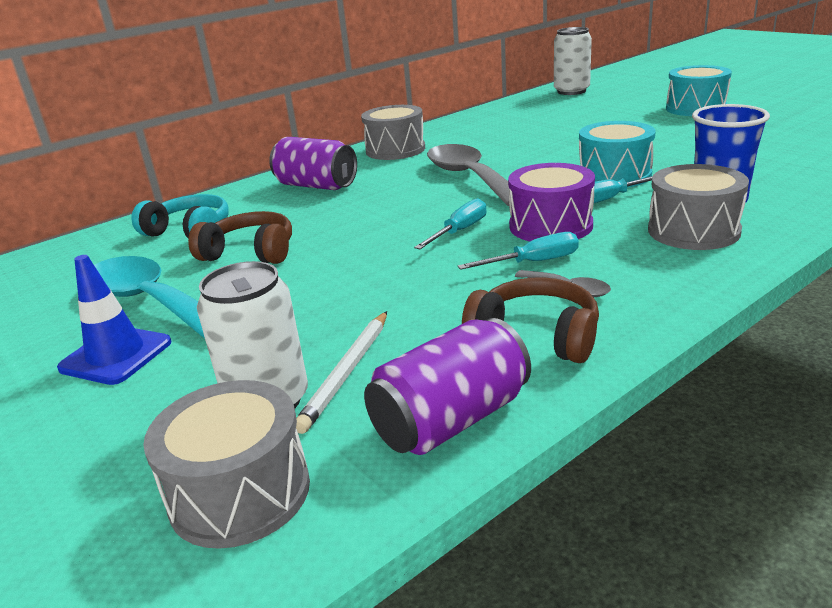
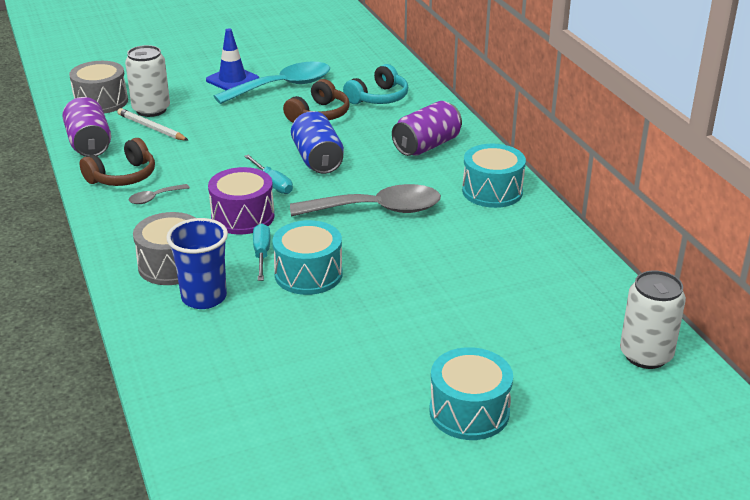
camera: 105 degrees right, 5 degrees up
grey drum [361,105,425,160] -> turquoise drum [462,144,526,208]
turquoise screwdriver [458,232,579,270] -> none
none -> blue can [291,111,344,174]

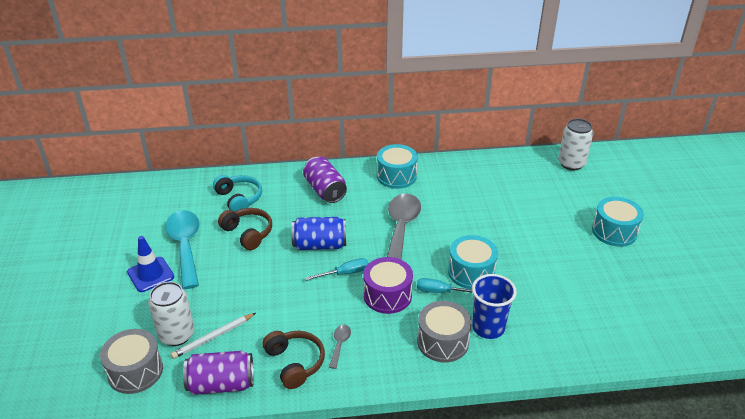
camera: 75 degrees left, 5 degrees up
grey spoon [128,184,190,204] -> grey spoon turned 150 degrees counterclockwise [329,325,351,369]

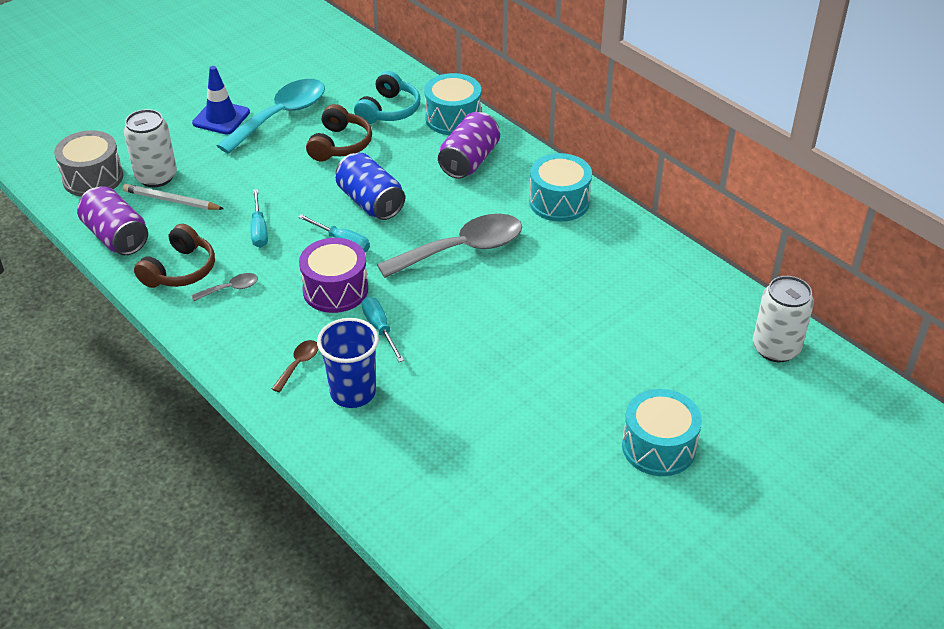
camera: 55 degrees right, 5 degrees up
grey drum [417,301,472,362] -> brown spoon [272,340,318,393]
turquoise drum [448,235,498,289] -> turquoise drum moved to [424,73,481,135]
none -> turquoise screwdriver [250,189,268,248]

